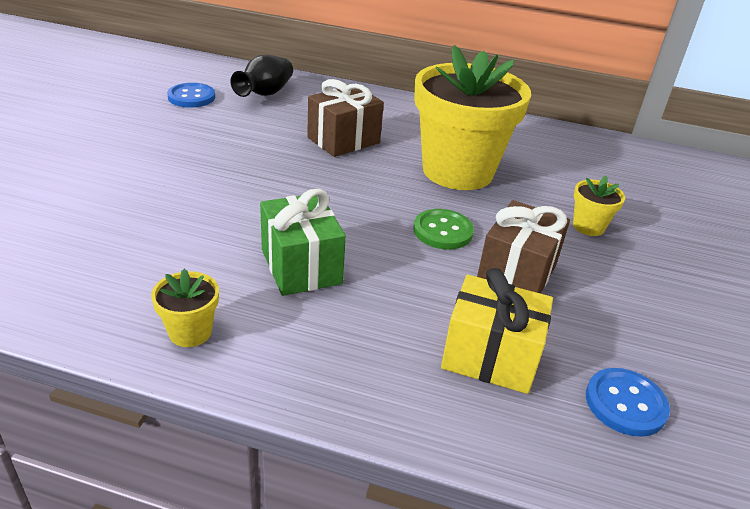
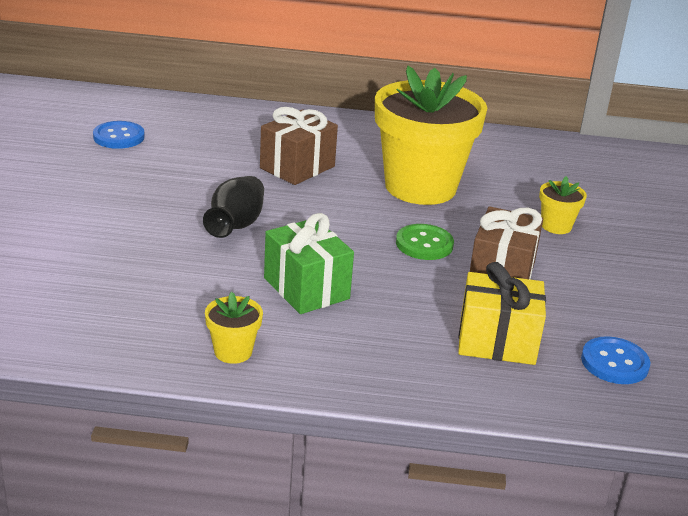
camera: 10 degrees left, 5 degrees down
black vase [231,55,293,97] -> black vase moved to [203,176,264,238]

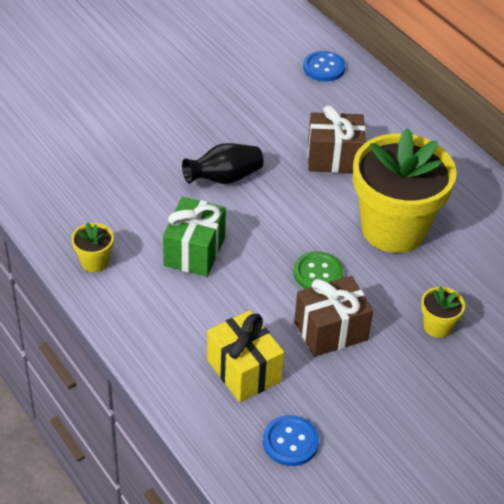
camera: 50 degrees right, 15 degrees up
blue button [93,121,145,149] -> blue button moved to [303,51,345,81]

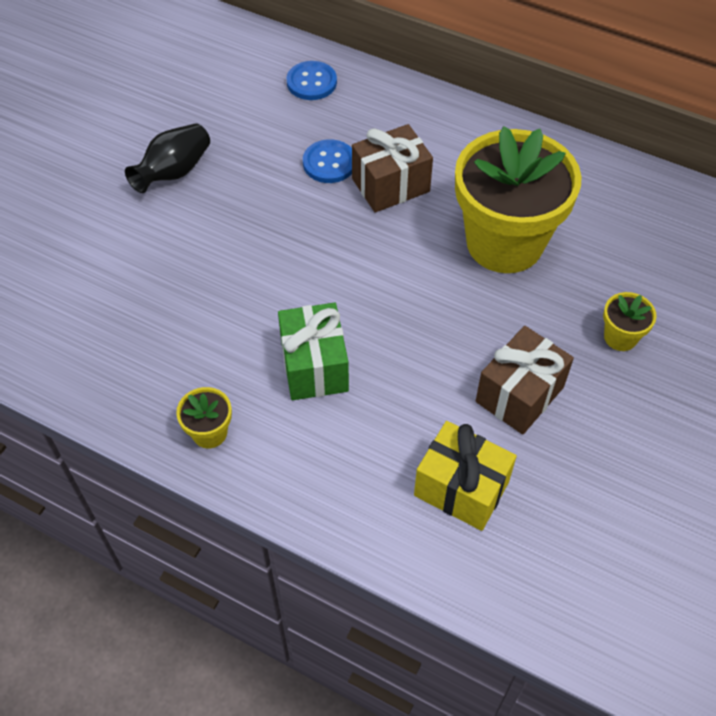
camera: 25 degrees left, 10 degrees up
black vase [182,143,264,184] -> black vase moved to [125,123,210,193]
blue button [263,415,319,466] -> blue button moved to [303,139,352,183]
green button [293,251,343,289] -> none

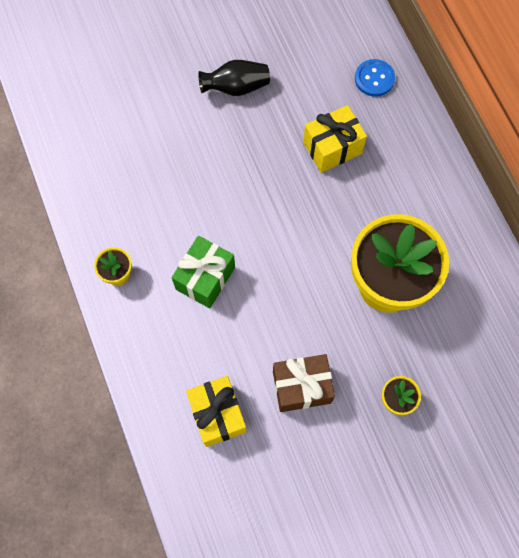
camera: 40 degrees right, 15 degrees up
blue button [303,139,352,183] -> yellow gift [303,105,367,173]
brown gift [352,124,433,213] -> none

